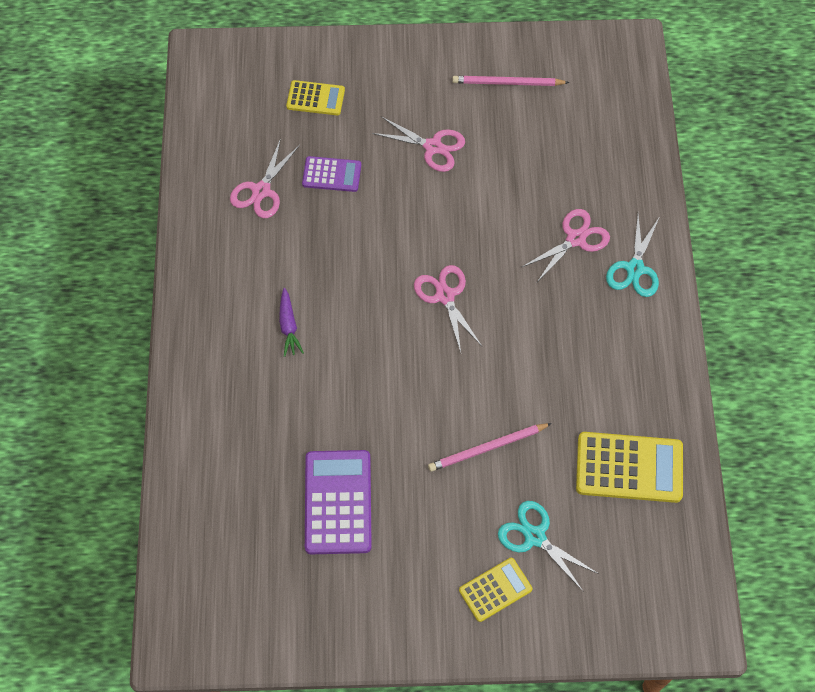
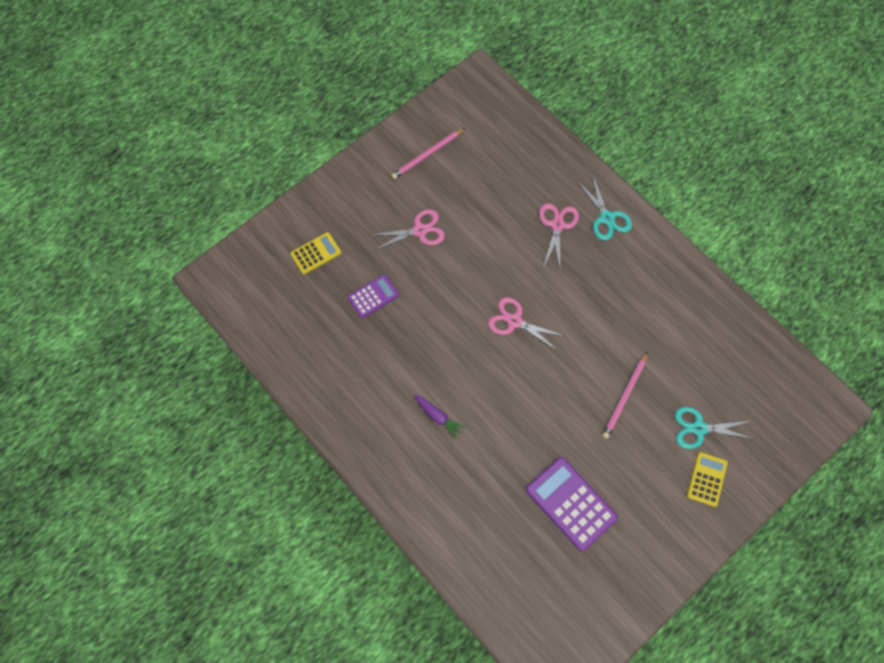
camera: 40 degrees left, 5 degrees up
pink scissors [230,138,300,218] -> none
yellow calculator [576,432,683,503] -> none

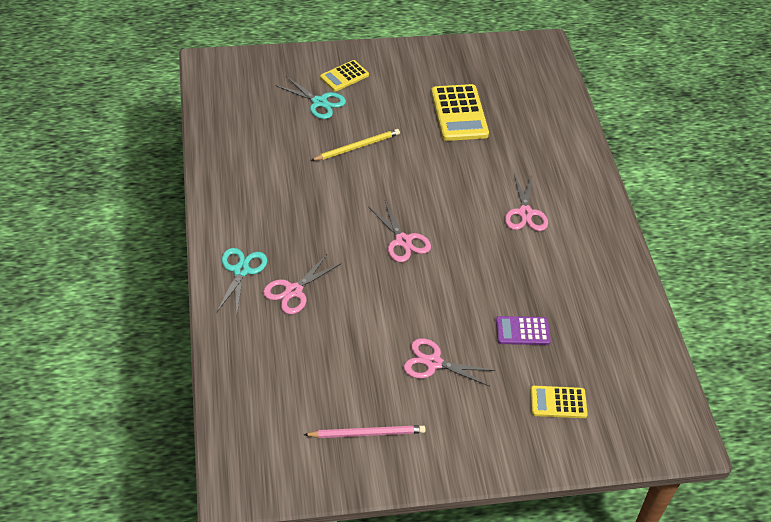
camera: 150 degrees left, 20 degrees down
purple carrot [414,395,466,439] -> pink scissors [505,174,548,231]
purple calculator [526,457,618,551] -> yellow calculator [431,84,489,141]
pink pencil [602,352,648,439] -> yellow pencil [311,129,400,161]

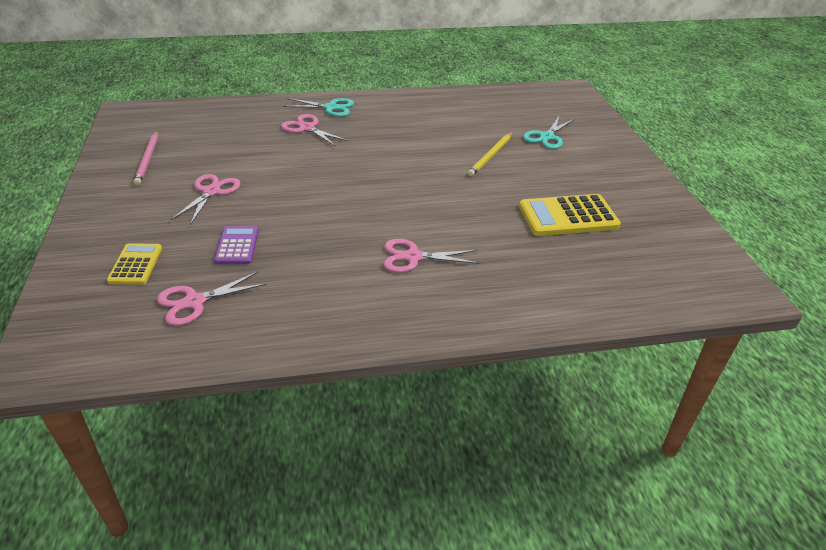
camera: 90 degrees right, 10 degrees down
yellow pencil [311,129,400,161] -> yellow pencil turned 60 degrees clockwise [468,132,512,176]
yellow calculator [320,60,369,92] -> none
pink scissors [369,201,431,262] -> pink scissors moved to [157,272,267,326]

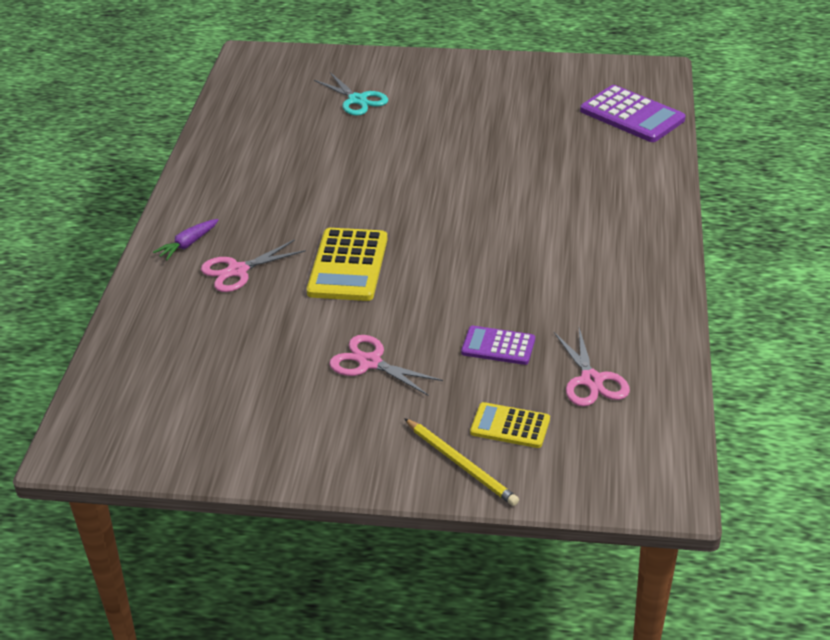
camera: 70 degrees left, 0 degrees up
pink pencil [134,131,158,185] -> none
turquoise scissors [283,98,354,117] -> purple carrot [153,219,218,260]
pink scissors [384,239,479,273] -> none
yellow pencil [468,132,512,176] -> yellow pencil moved to [404,418,519,506]
yellow calculator [519,194,621,236] -> yellow calculator moved to [307,228,388,301]
none -> purple calculator [580,85,686,142]

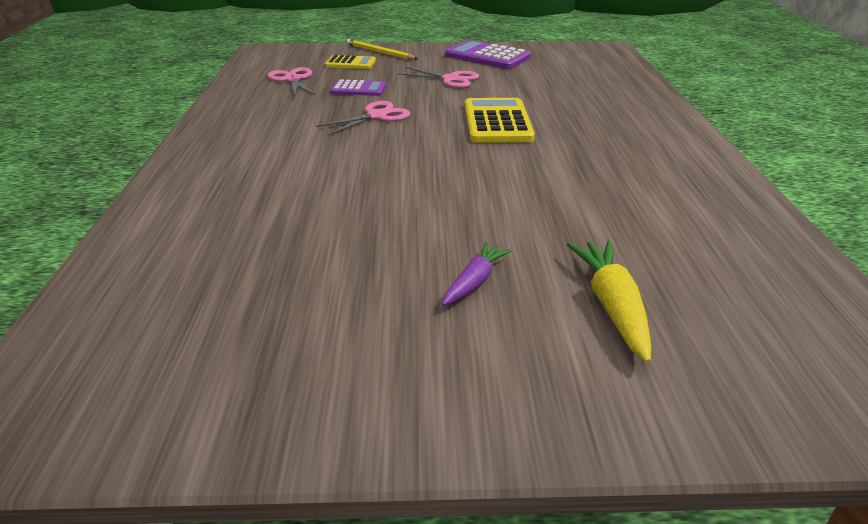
camera: 170 degrees right, 5 degrees down
purple carrot [153,219,218,260] -> purple carrot moved to [442,242,512,306]
pink scissors [201,239,306,292] -> pink scissors moved to [316,101,410,135]
turquoise scissors [314,72,388,116] -> yellow carrot [567,241,651,363]
purple calculator [580,85,686,142] -> purple calculator moved to [445,40,531,69]

